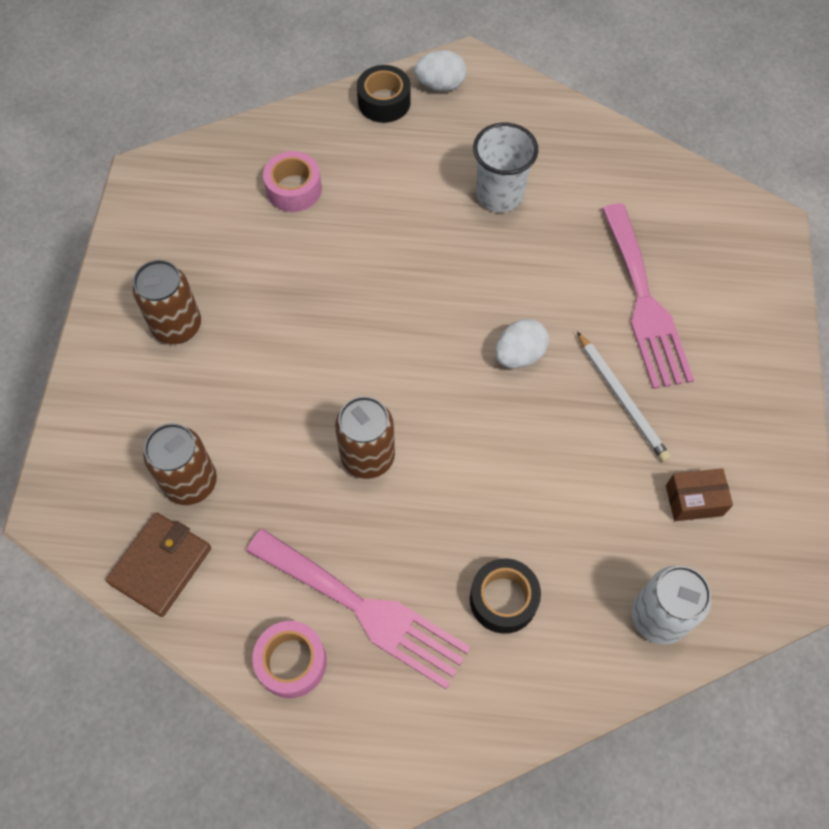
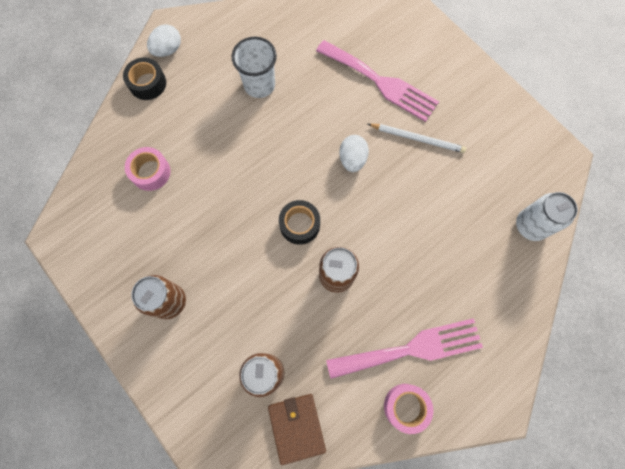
camera: 45 degrees left, 10 degrees up
black tape [470,558,541,634] -> black tape moved to [279,200,320,245]
brown box [666,468,733,521] -> none

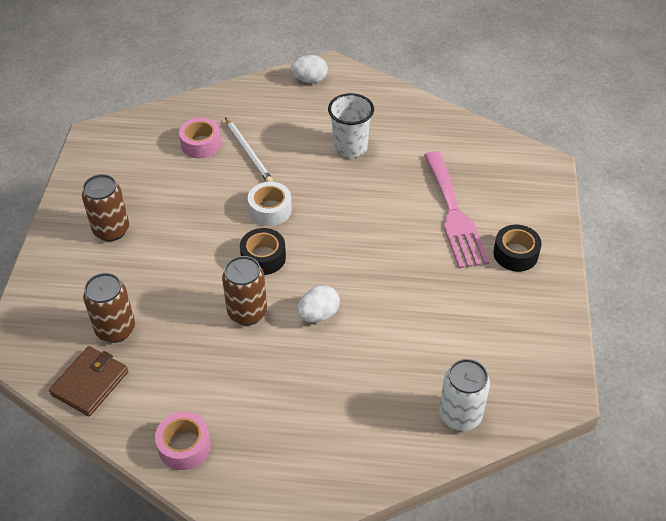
camera: 45 degrees right, 25 degrees down
black tape [123,58,166,100] -> black tape moved to [493,225,542,271]
pink fork [326,318,483,379] -> none
white egg [339,135,369,172] -> white egg moved to [297,285,340,323]
white pencil [368,124,466,153] -> white pencil moved to [225,117,273,182]
none -> white tape [248,182,292,226]

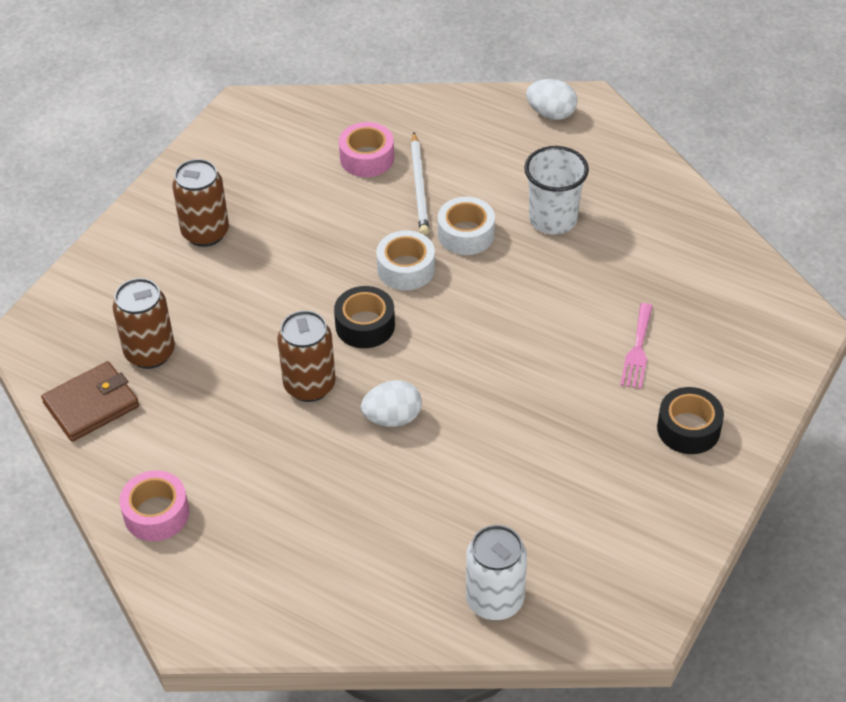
camera: 25 degrees right, 0 degrees up
pink fork [424,151,489,268] -> pink fork [620,303,653,389], size x0.50
none -> white tape [438,197,495,255]

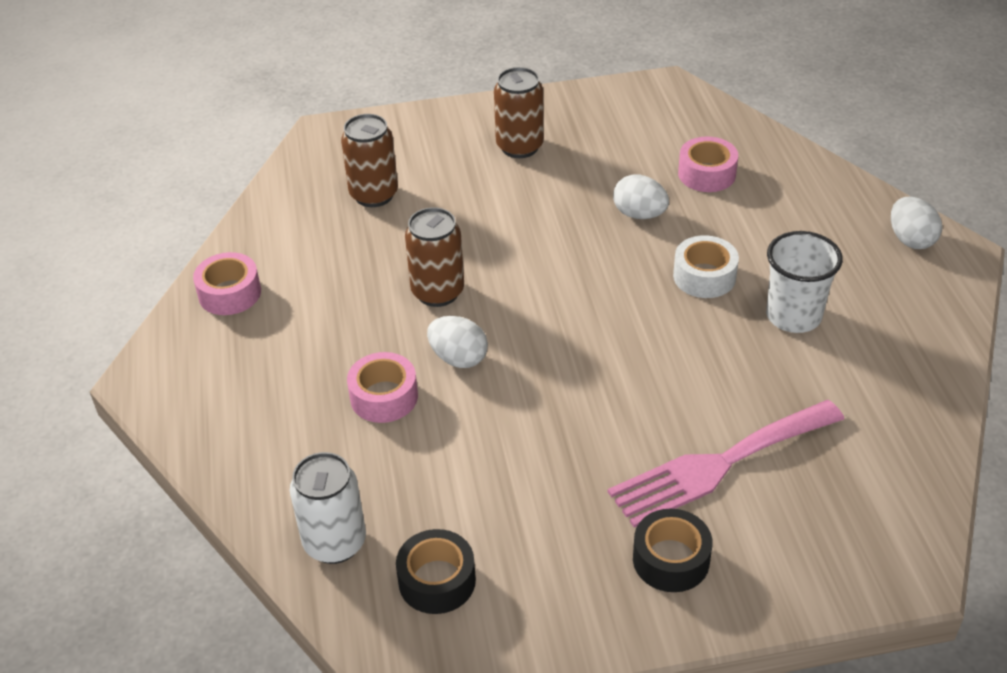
camera: 50 degrees right, 5 degrees down
brown wallet [41,361,139,442] -> none
black tape [334,286,395,348] -> black tape moved to [396,529,476,614]
white tape [376,230,435,290] -> none
white pencil [411,132,429,235] -> none
pink fork [620,303,653,389] -> pink fork [608,400,844,528], size x1.99
none -> pink tape [347,352,418,423]
none -> white egg [613,174,669,219]

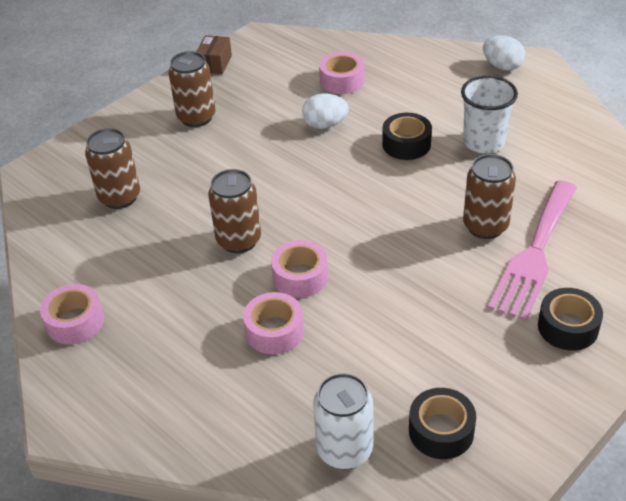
camera: 35 degrees left, 0 degrees up
white egg [427,316,488,368] -> pink tape [271,240,328,298]
white tape [673,235,739,298] -> black tape [382,113,432,160]
none -> brown box [196,35,232,74]
none -> brown can [463,154,516,239]

